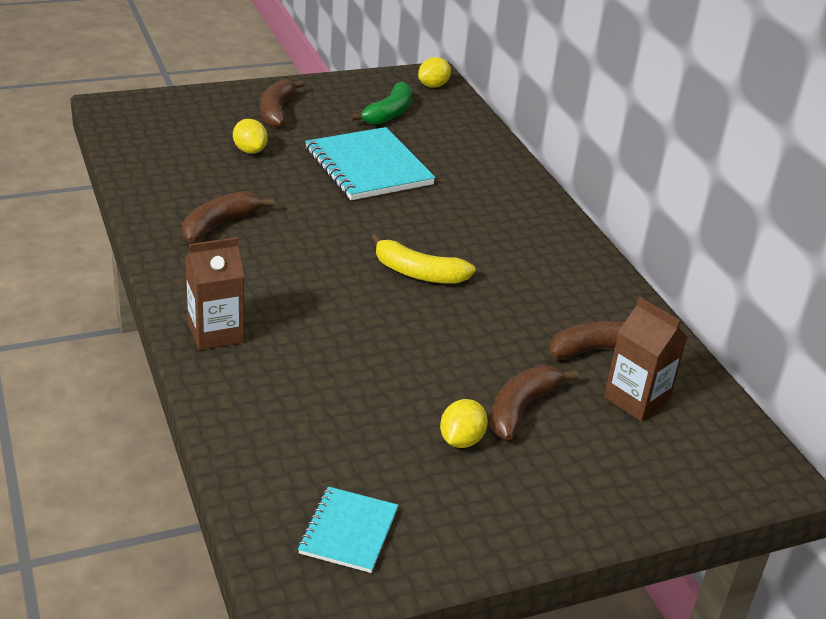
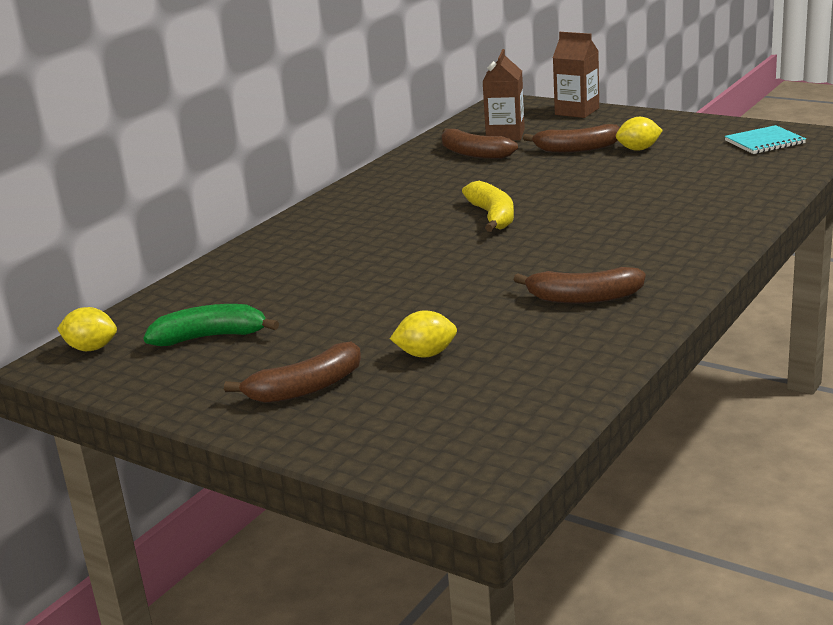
camera: 120 degrees left, 10 degrees down
brown carton [185,237,244,350] -> brown carton moved to [553,32,599,118]
yellow lemon [233,119,268,154] -> yellow lemon turned 60 degrees clockwise [390,310,457,358]
turquoise notebook [305,127,436,200] -> none

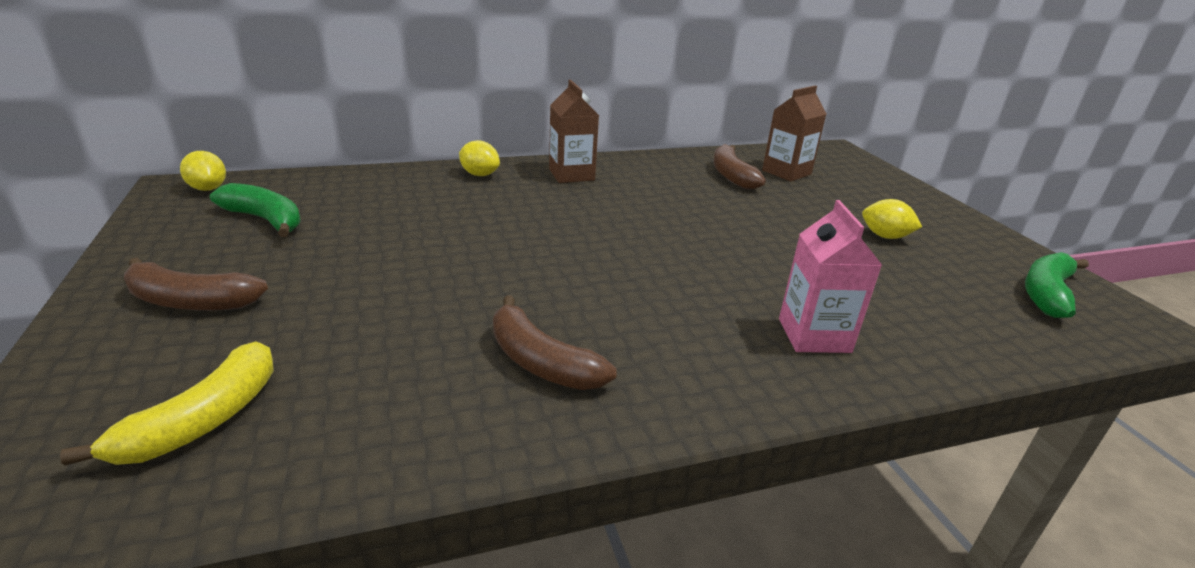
camera: 35 degrees right, 5 degrees up
yellow lemon [390,310,457,358] -> yellow lemon moved to [459,140,500,176]
yellow banana [462,181,514,232] -> yellow banana moved to [60,341,274,466]
brown banana [523,124,620,153] -> none
brown carton [553,32,599,118] -> brown carton moved to [549,80,599,183]
turquoise notebook [724,125,806,154] -> green banana [1025,252,1089,318]
none -> pink carton [779,200,882,353]

